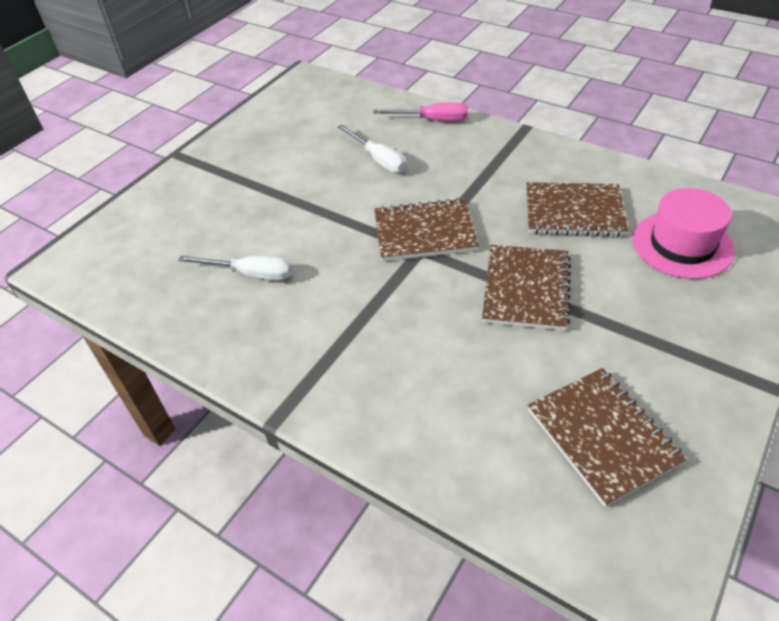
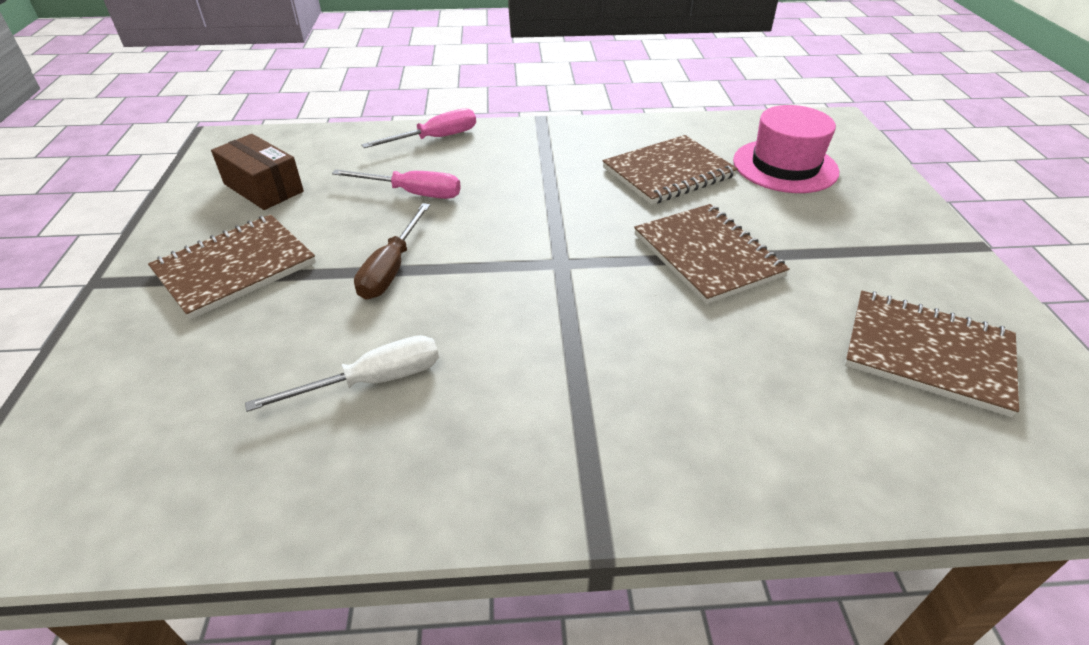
camera: 40 degrees left, 5 degrees down
white screwdriver [337,124,407,173] -> pink screwdriver [332,169,461,199]
brown notebook [374,198,479,261] -> brown notebook moved to [148,214,316,320]
none -> brown box [211,134,304,210]
none -> brown screwdriver [354,203,430,299]

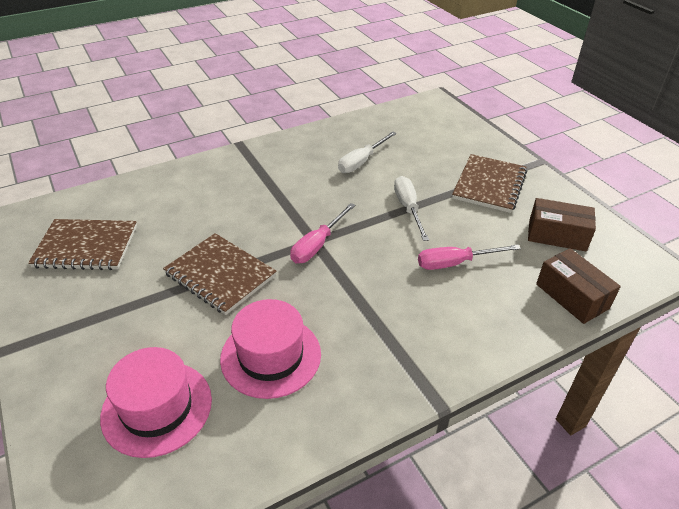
camera: 155 degrees right, 0 degrees up
brown screwdriver [354,203,430,299] -> white screwdriver [394,176,429,241]
pink screwdriver [361,108,476,148] -> pink screwdriver moved to [290,203,355,263]
brown notebook [602,135,738,205] -> pink hat [220,299,321,399]
none -> brown box [536,248,621,324]

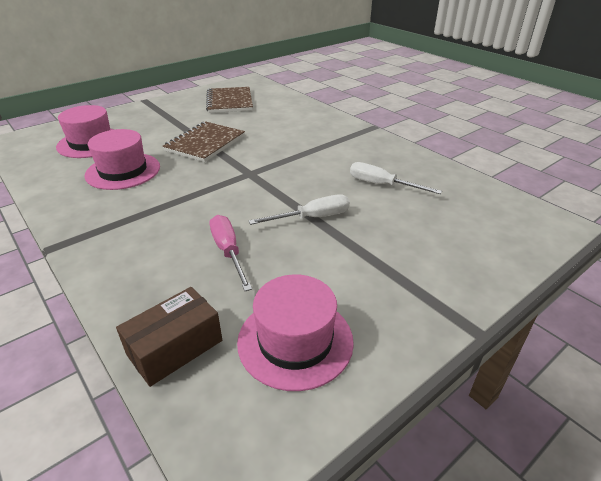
camera: 80 degrees right, 5 degrees down
pink screwdriver [290,203,355,263] -> none
brown notebook [452,154,527,213] -> none
brown box [528,198,596,251] -> pink hat [237,275,354,391]

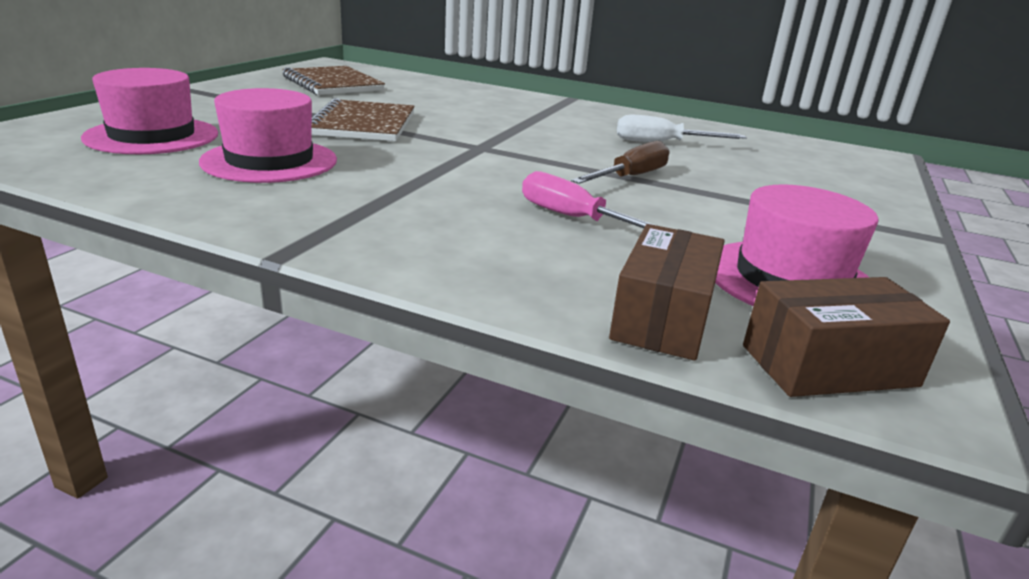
camera: 30 degrees left, 10 degrees down
white screwdriver [249,194,350,225] -> brown screwdriver [571,141,670,184]
none -> brown box [743,277,950,397]

